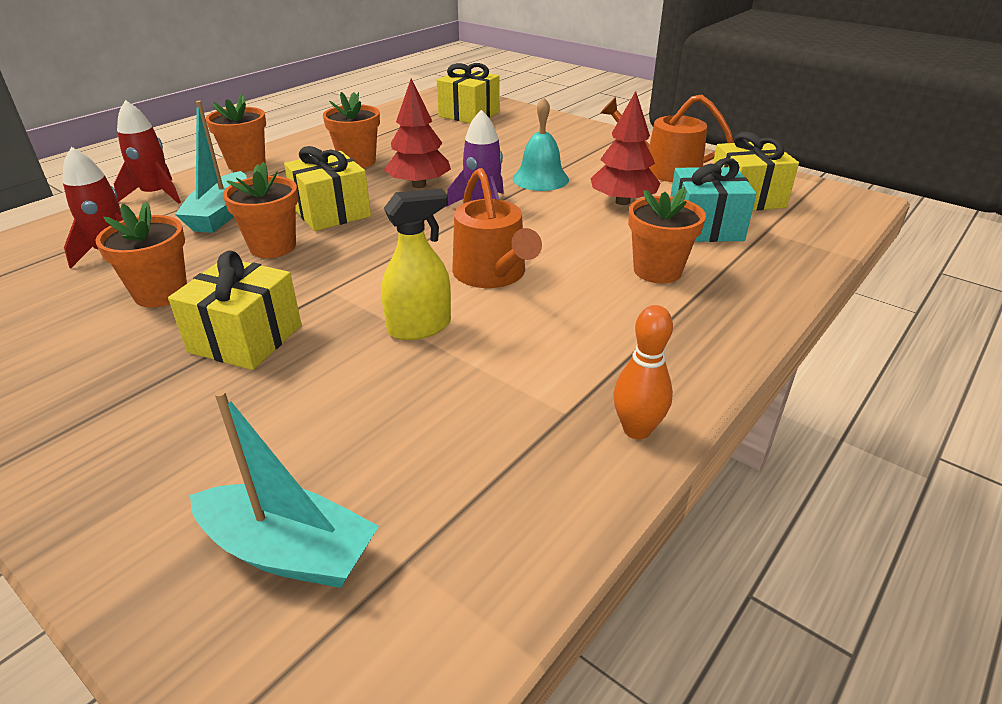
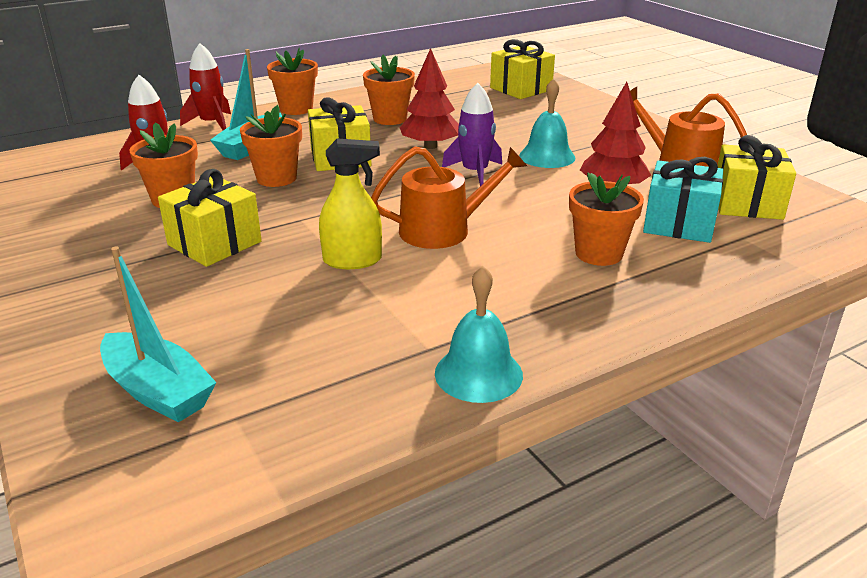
camera: 20 degrees right, 5 degrees down
orange watering can [452,168,542,288] -> orange watering can turned 105 degrees counterclockwise [371,146,527,249]
orange bowling pin [613,305,673,439] -> turquoise bell [435,266,523,403]

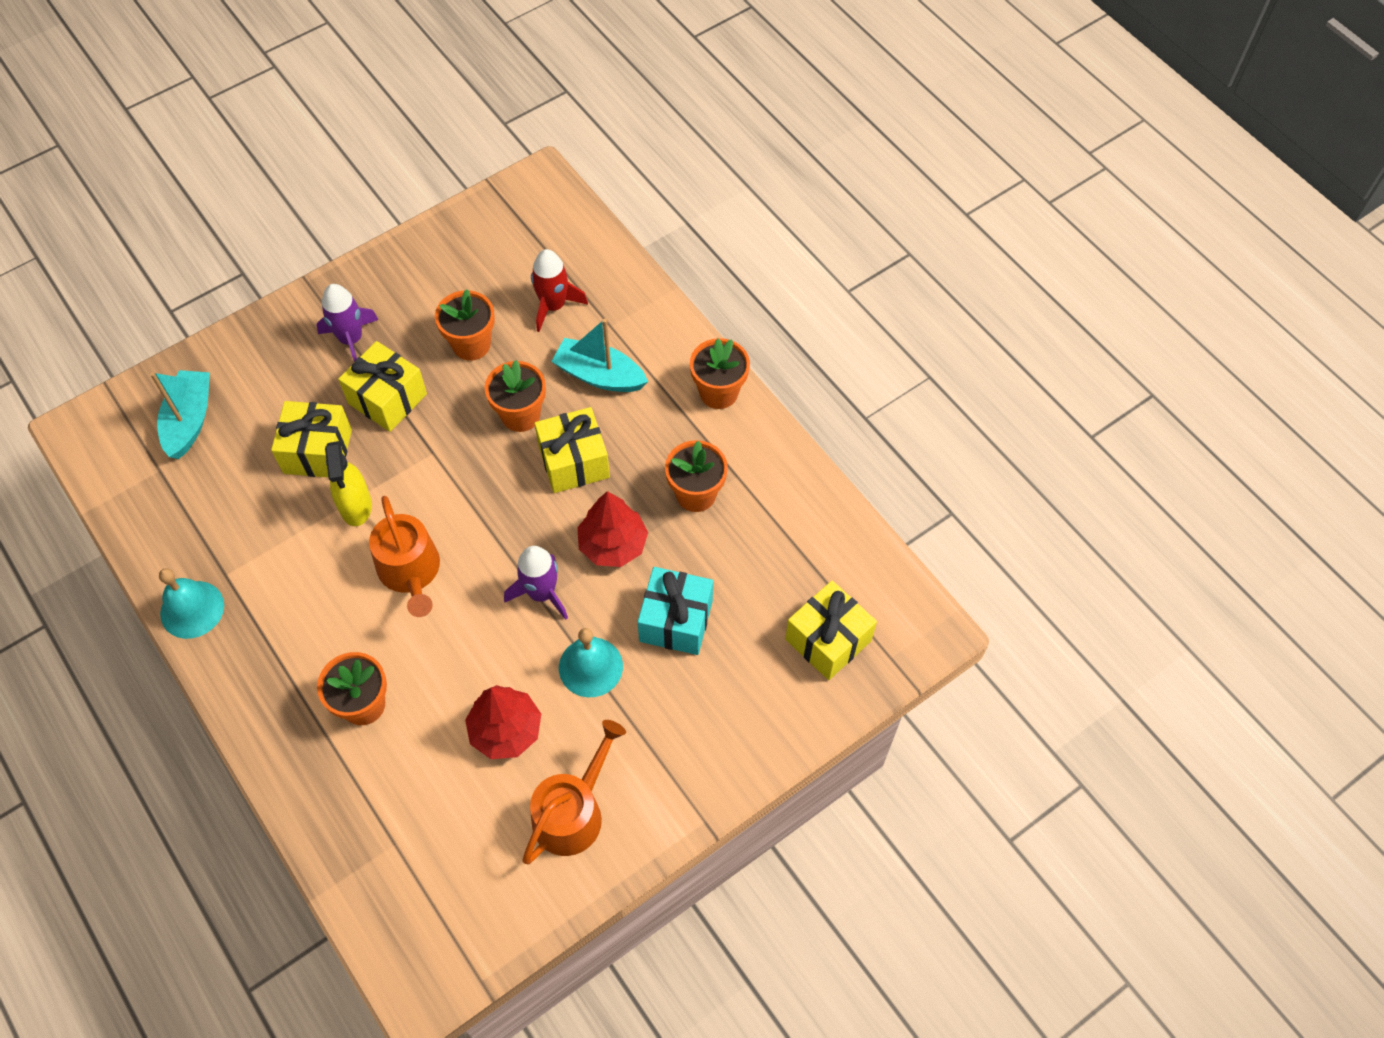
camera: 85 degrees right, 30 degrees up
turquoise boat [100,247,217,423] -> turquoise boat turned 150 degrees clockwise [150,370,210,459]
red rocket [180,43,231,130] -> none
turquoise gift [643,157,723,243] -> turquoise gift moved to [638,567,713,655]
yellow gift [718,135,796,220] -> yellow gift moved to [271,401,352,477]
none -> purple rocket [316,284,379,362]

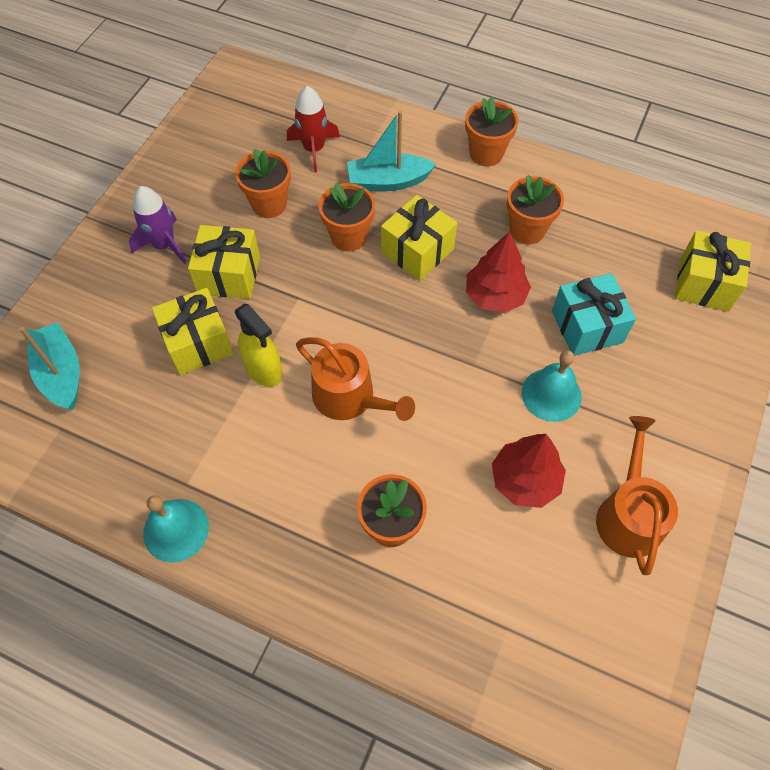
camera: 30 degrees left, 0 degrees up
purple rocket [504,546,568,620] -> none

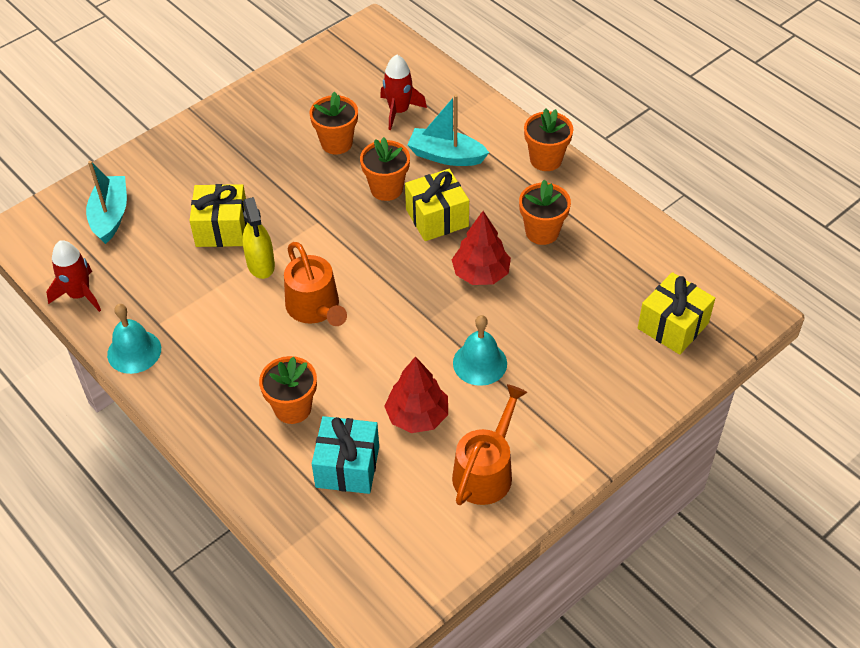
camera: 25 degrees right, 10 degrees down
purple rocket [129,186,186,264] -> none
yellow gift [188,225,260,299] -> none
turquoise gift [552,273,636,356] -> turquoise gift moved to [312,416,379,494]
none -> red rocket [46,240,101,312]

